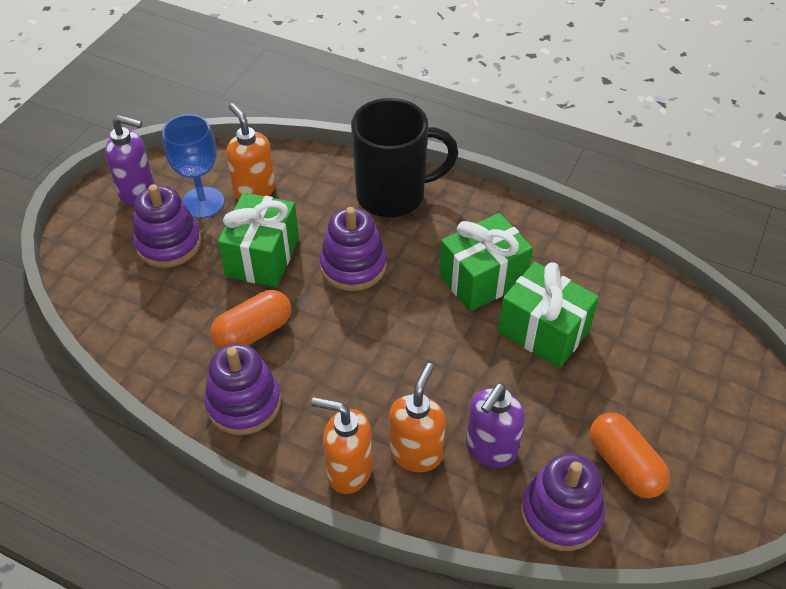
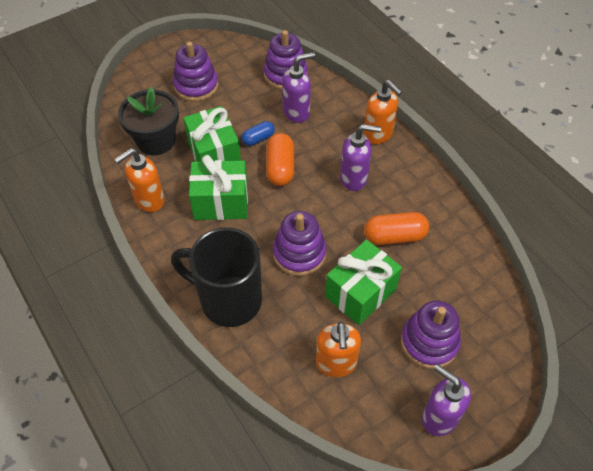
camera: 150 degrees left, 5 degrees up
blue goblet [162,114,224,219] -> none
purple stacking toy [204,344,281,435] -> purple stacking toy moved to [173,41,218,102]
orange soap dispenser [389,363,446,472] -> orange soap dispenser moved to [114,148,165,212]
orange capsule [590,413,670,498] -> orange capsule moved to [266,133,294,186]
none -> black flower pot [118,87,179,156]
none -> blue capsule [242,121,275,146]
none -> purple soap dispenser [340,124,381,191]

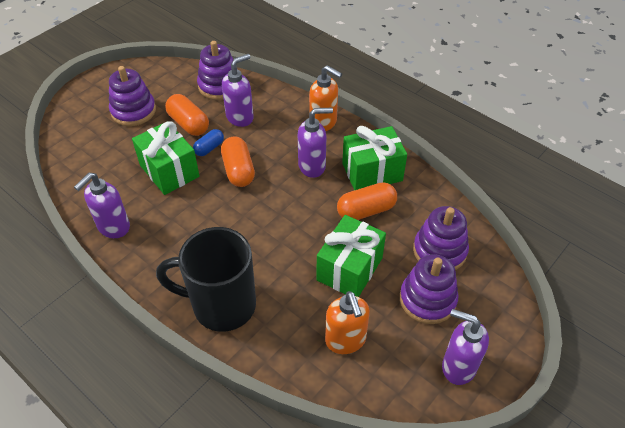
camera: 15 degrees left, 5 degrees down
orange soap dispenser [114,148,165,212] -> purple soap dispenser [74,173,130,238]
black flower pot [118,87,179,156] -> none
green gift [189,155,248,220] -> green gift moved to [342,126,407,190]
purple stacking toy [273,211,326,276] -> purple stacking toy moved to [413,206,469,270]
none -> orange capsule [165,94,209,136]

